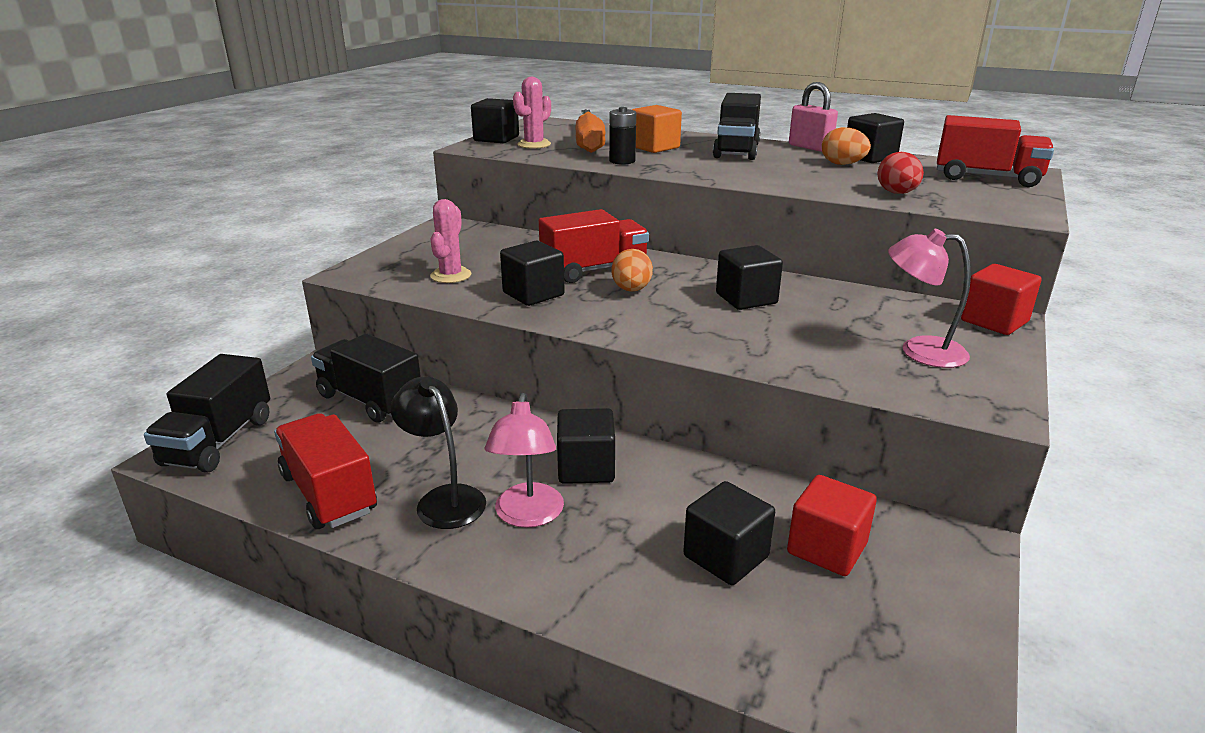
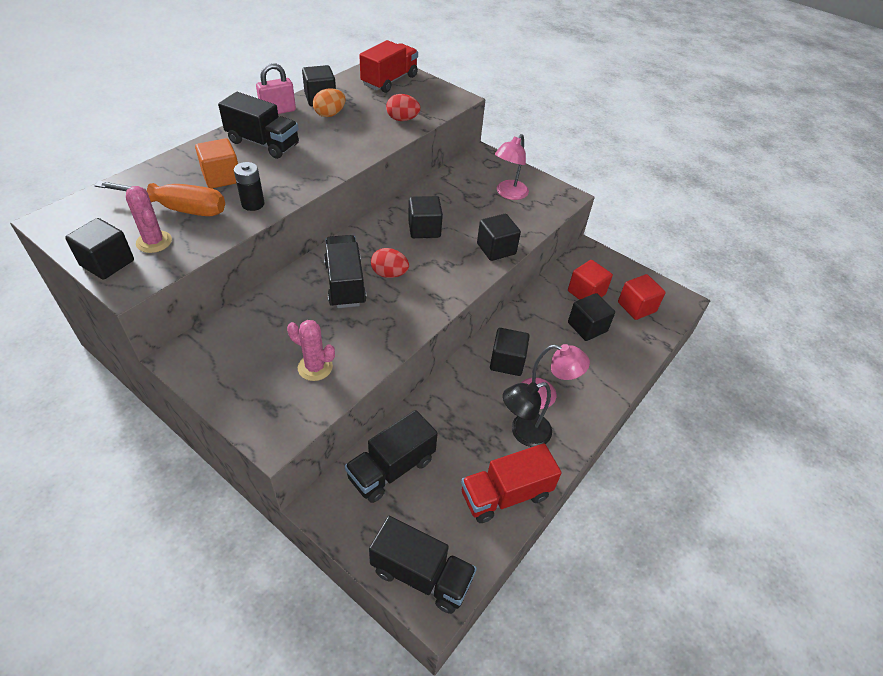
camera: 80 degrees left, 20 degrees up
black cube [500,241,565,306] -> black cube moved to [477,214,521,261]
red truck [539,209,649,283] -> black truck [324,235,367,308]
orange egg [611,249,653,292] -> red egg [371,248,409,278]
red cube [961,264,1042,335] -> red cube moved to [618,274,666,320]

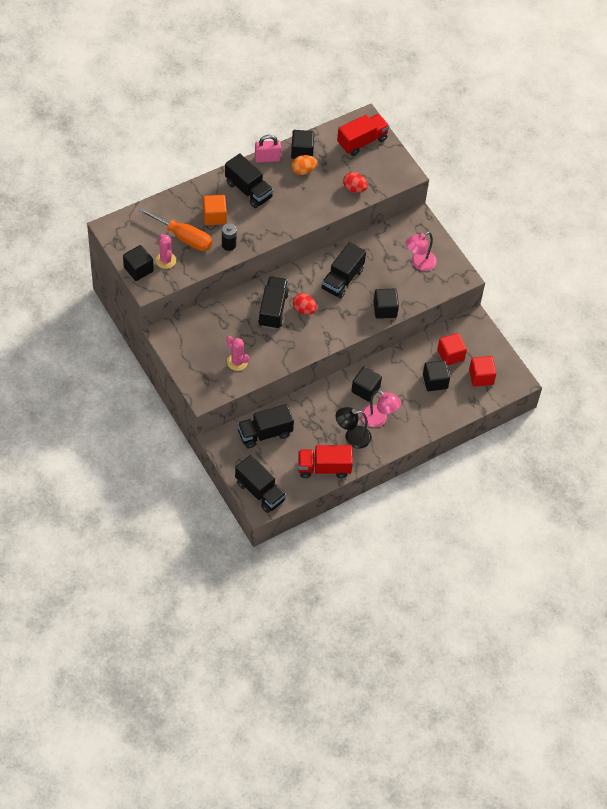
camera: 20 degrees right, 10 degrees up
black cube [408,196,443,238] -> black truck [321,242,366,299]

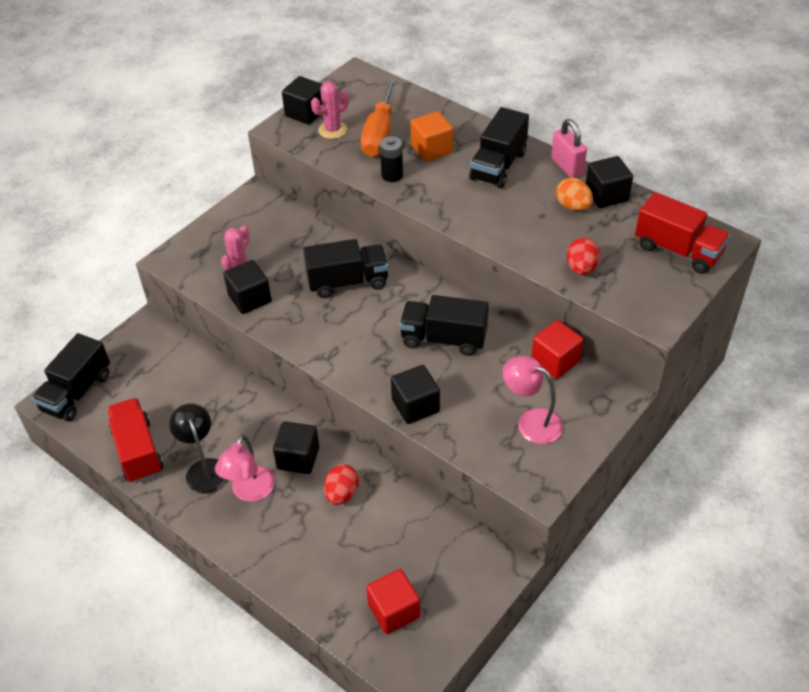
camera: 75 degrees right, 10 degrees down
black truck [237,404,294,448] -> none
red egg [293,293,317,315] -> red egg moved to [324,464,359,505]
black cube [423,360,450,391] -> black cube moved to [223,260,272,314]
red cube [437,333,467,366] -> red cube moved to [531,320,584,379]

